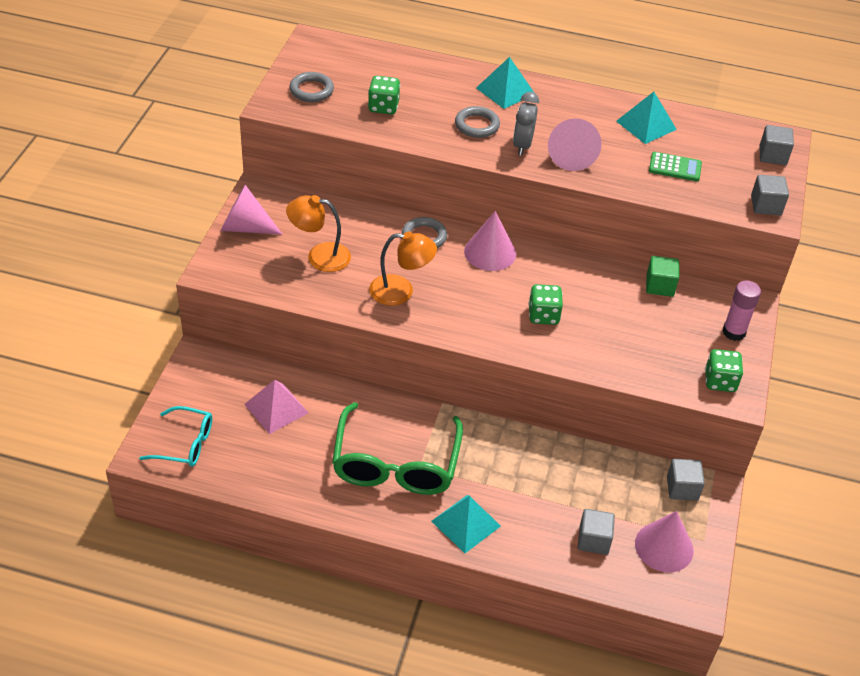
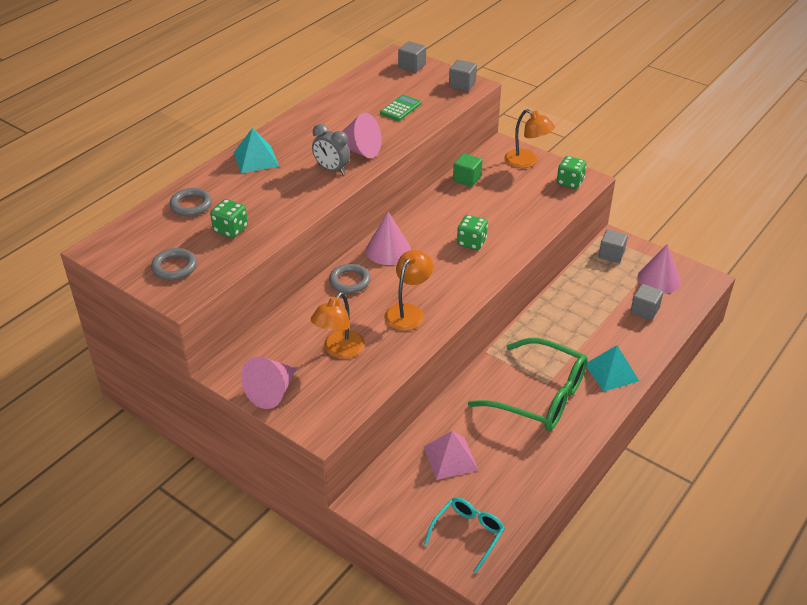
camera: 65 degrees left, 5 degrees down
grey ring [455,106,500,138] -> grey ring moved to [169,188,212,216]
turquoise pyramid [616,92,677,144] -> none
pink glue stick [722,280,761,341] -> orange lamp [504,109,555,168]

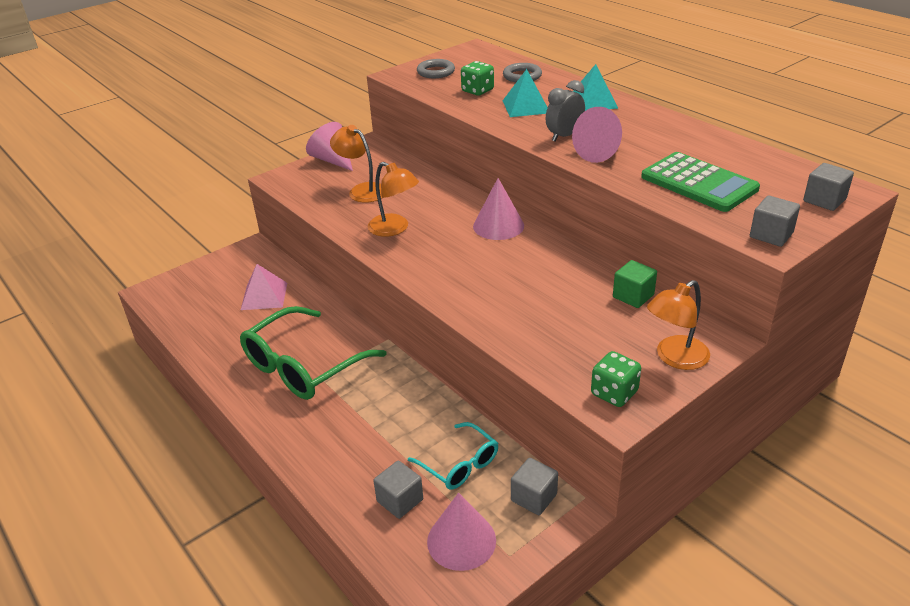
camera: 105 degrees right, 5 degrees down
grey ring [329,264,371,293] -> none
green calculator [380,95,421,121] -> green calculator [641,152,760,212], size x1.83
turquoise glasses [424,497,505,573] -> turquoise glasses moved to [408,422,498,489]
green dice [457,215,488,250] -> none
turquoise pyramid [586,345,639,391] -> turquoise pyramid moved to [503,69,548,117]

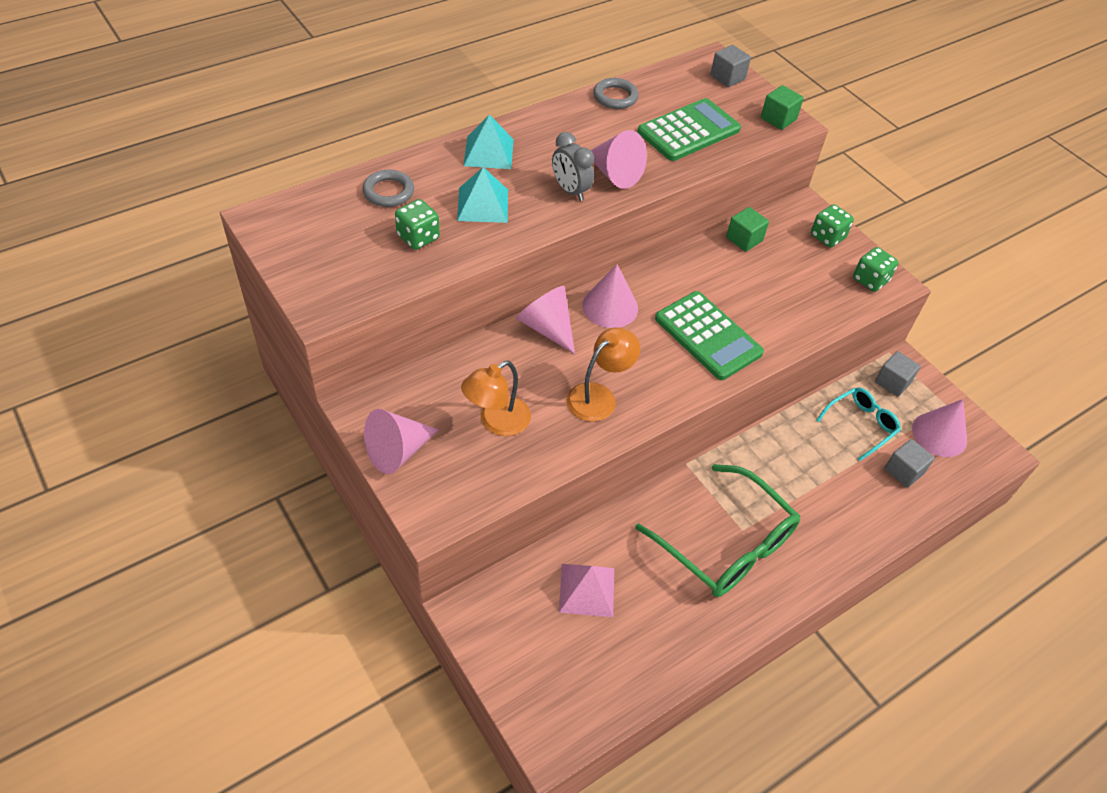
camera: 90 degrees left, 15 degrees up
grey ring [417,59,455,78] -> grey ring moved to [593,78,639,109]
orange lamp [647,280,710,370] -> green dice [811,204,854,247]
grey cube [750,196,800,247] -> green cube [761,85,804,130]
none -> pink cone [516,286,575,354]
none -> green calculator [655,291,764,380]

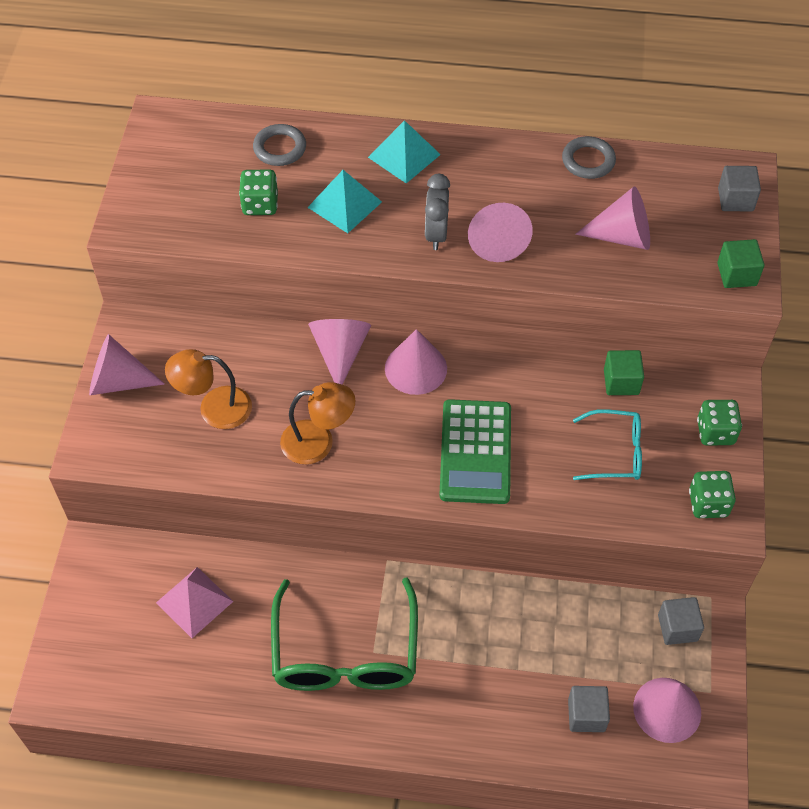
camera: 45 degrees right, 5 degrees up
green calculator [637,98,741,161] -> pink cone [575,187,650,250]
turquoise glasses [816,387,901,461] -> turquoise glasses moved to [573,409,642,480]

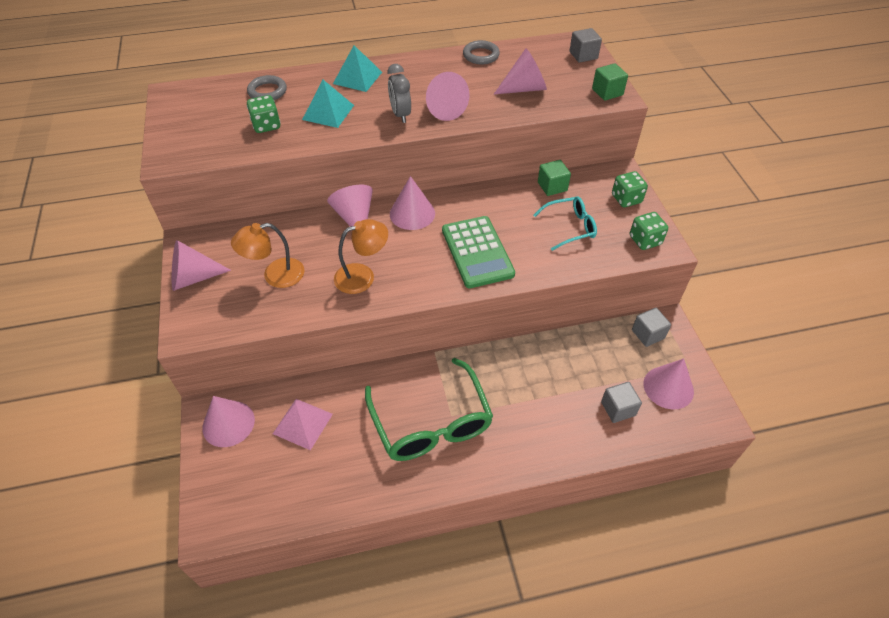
camera: 20 degrees left, 5 degrees down
none -> pink cone [202,396,255,447]

